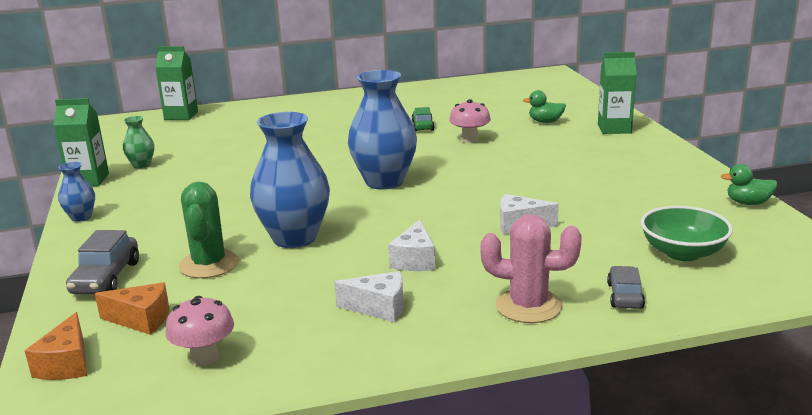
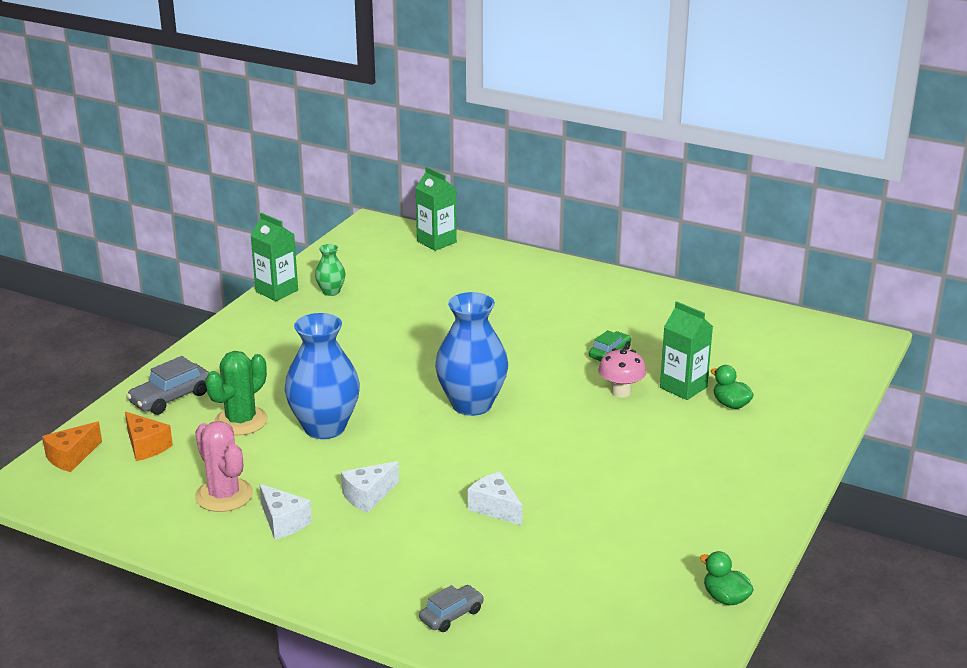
camera: 40 degrees right, 5 degrees up
blue vase [58,162,95,222] -> none
pink mushroom [166,296,234,366] -> none
pink cactus [480,214,582,323] -> pink cactus moved to [195,421,253,512]
green carton [598,52,637,134] -> green carton moved to [660,301,713,400]
green bowl [641,206,733,261] -> none

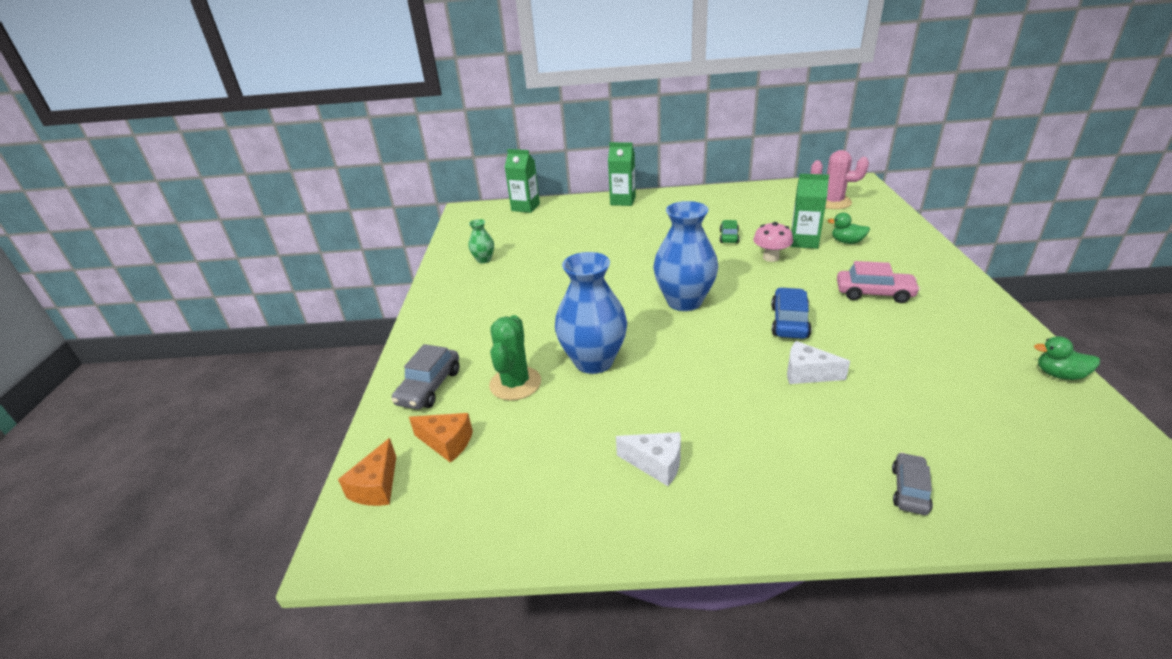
camera: 25 degrees left, 5 degrees up
pink cactus [195,421,253,512] -> pink cactus moved to [811,150,869,209]
green carton [250,213,298,301] -> green carton moved to [608,142,636,206]
white cheese [341,461,399,513] -> none
none -> blue car [771,287,812,339]
none -> pink car [837,261,920,303]

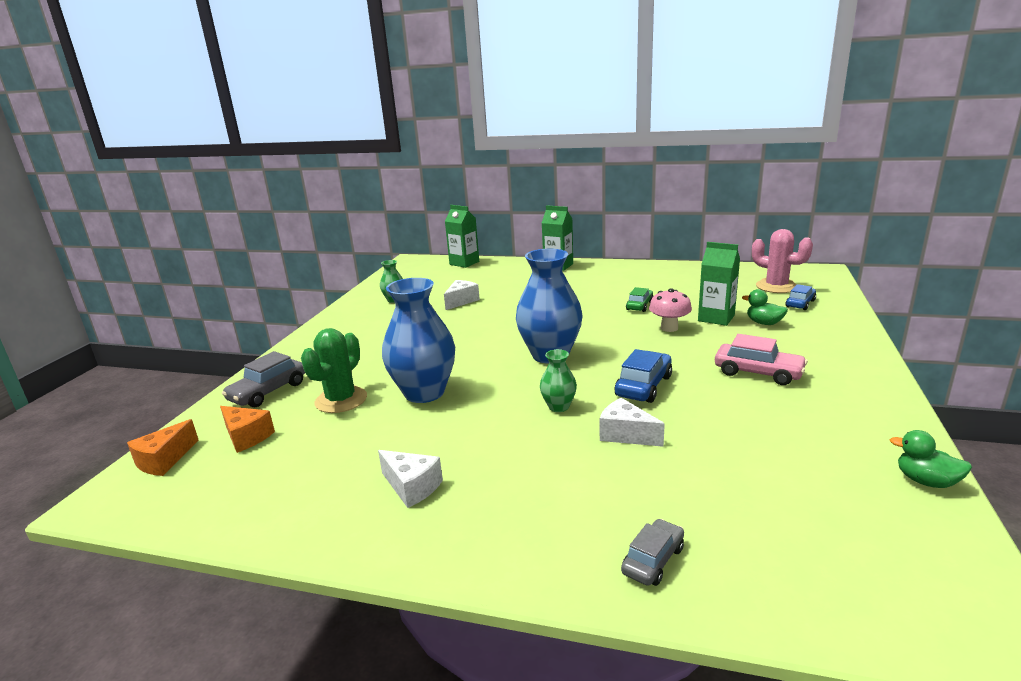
camera: 15 degrees right, 10 degrees down
none -> white cheese [444,280,480,310]
none -> green vase [540,349,577,412]
none -> blue car [785,284,816,310]

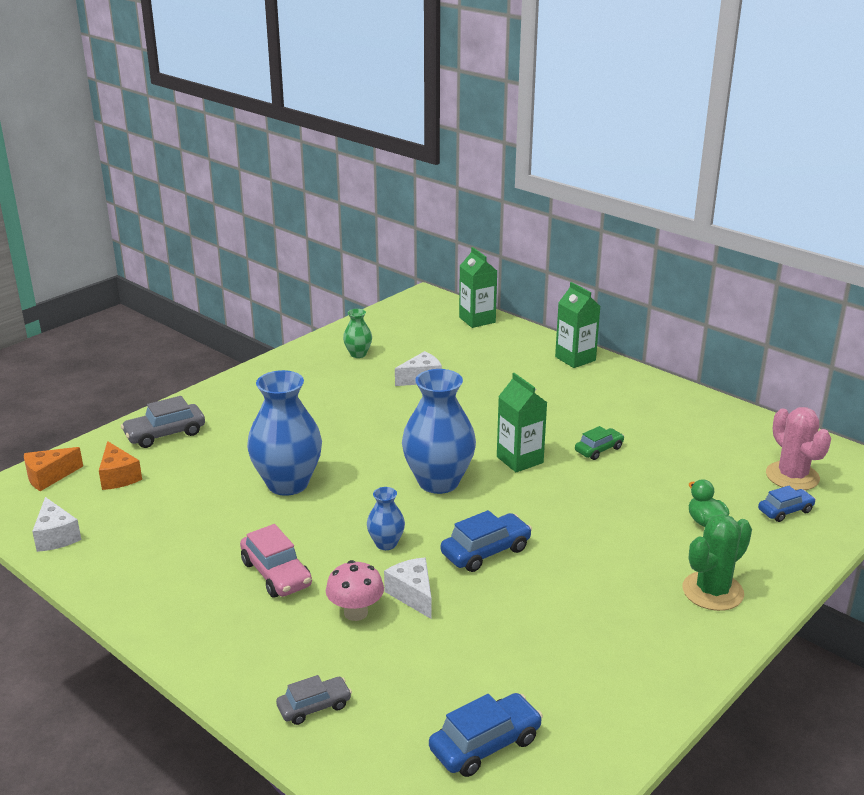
camera: 25 degrees right, 5 degrees up
green cactus [301,328,367,413] -> green cactus moved to [682,514,752,611]
white cheese [378,450,443,508] -> white cheese moved to [32,497,81,552]
green vase [540,349,577,412] -> blue vase [367,487,405,550]
pink mushroom [649,288,692,332] -> pink mushroom moved to [326,560,384,621]
green carton [698,242,740,326] -> green carton moved to [497,373,548,473]
pink car [715,334,808,385] -> pink car moved to [240,524,312,598]
green duck [889,430,972,488] -> none
none -> blue car [429,693,543,777]

